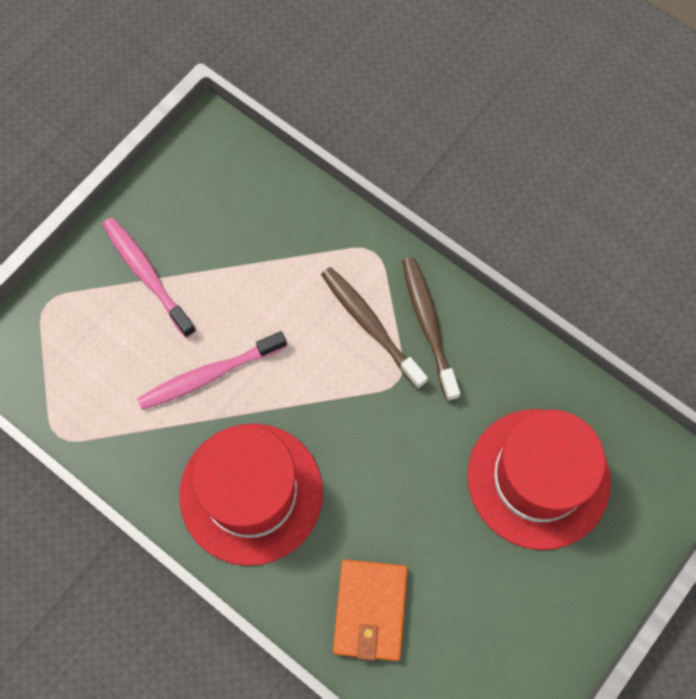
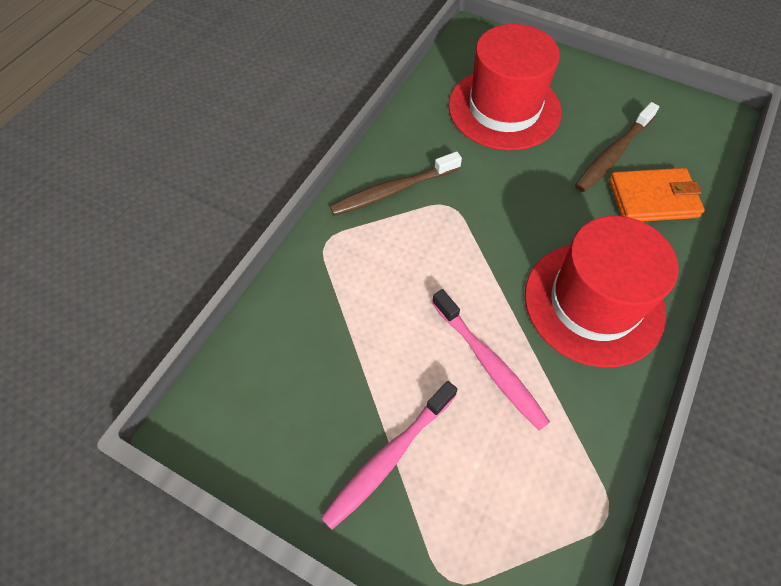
camera: 100 degrees left, 10 degrees down
brown toothbrush [321,267,428,389] -> brown toothbrush moved to [575,102,659,192]

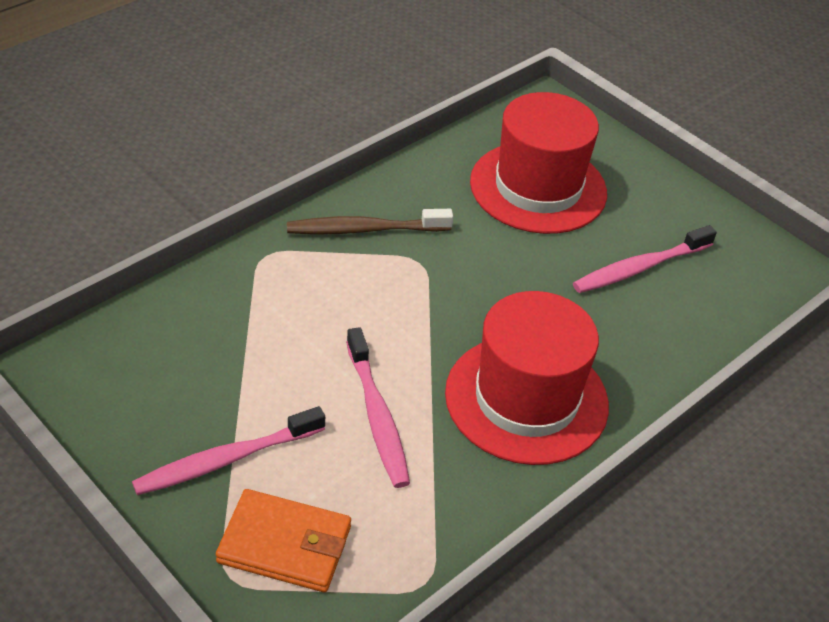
camera: 15 degrees right, 15 degrees down
brown toothbrush [575,102,659,192] -> pink toothbrush [573,225,717,293]
orange wallet [609,168,705,222] -> orange wallet moved to [216,489,351,592]

